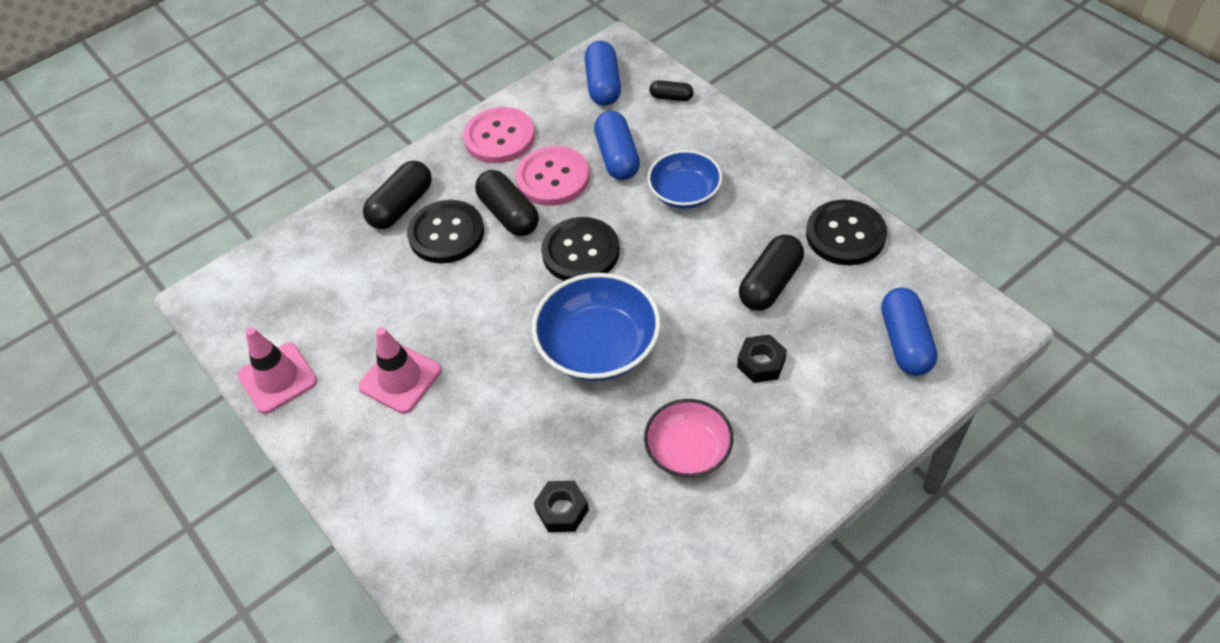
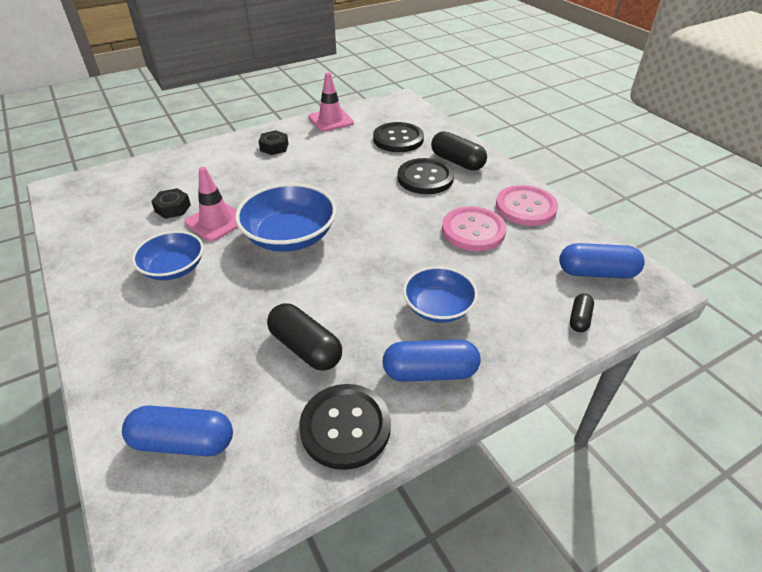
camera: 95 degrees right, 10 degrees down
pink traffic cone [358,327,441,414] -> pink traffic cone moved to [184,167,238,241]
black capsule [475,170,539,236] -> none
black button [541,217,620,281] -> black button moved to [373,122,424,152]
blue capsule [594,111,640,180] -> blue capsule moved to [382,339,481,382]
pink bowl [644,399,733,478] -> blue bowl [132,231,204,280]
black nut [737,334,787,383] -> black nut moved to [258,130,288,155]

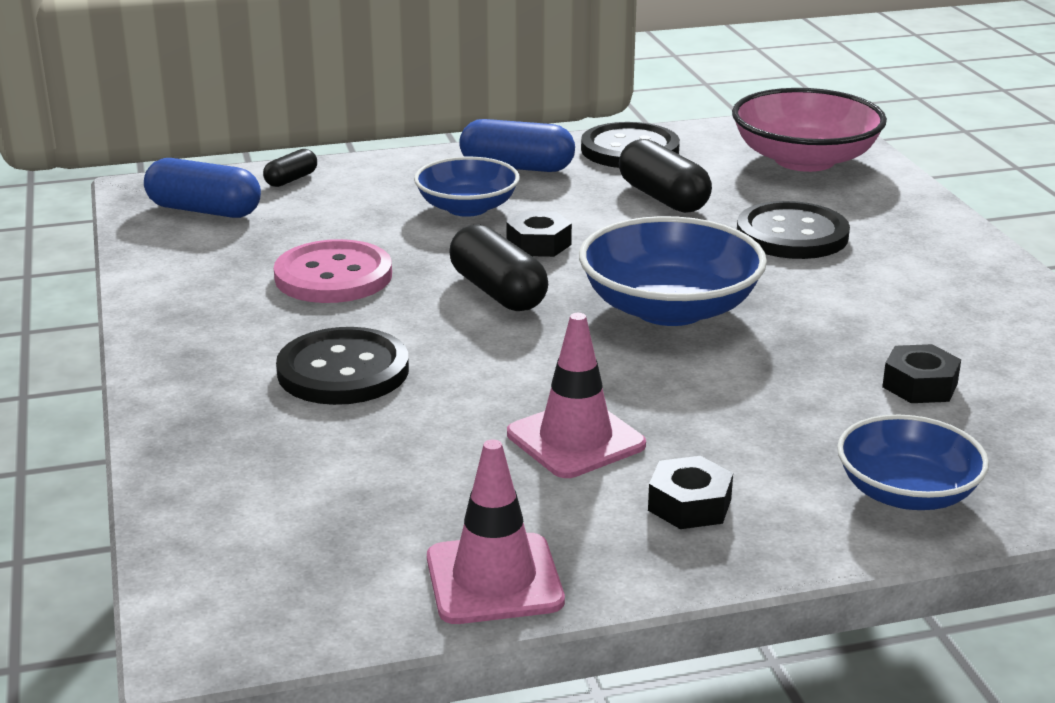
camera: 165 degrees left, 15 degrees down
blue capsule [122,405,233,456] -> pink bowl [732,88,887,172]
blue bowl [132,231,204,280] -> blue bowl moved to [837,415,989,510]
pink traffic cone [184,167,238,241] -> pink traffic cone moved to [507,313,646,478]
black button [373,122,424,152] -> black button moved to [737,201,850,259]
black capsule [431,131,487,171] -> black capsule moved to [449,224,548,311]
pink button [496,185,558,226] -> none
none -> black nut [507,211,572,257]

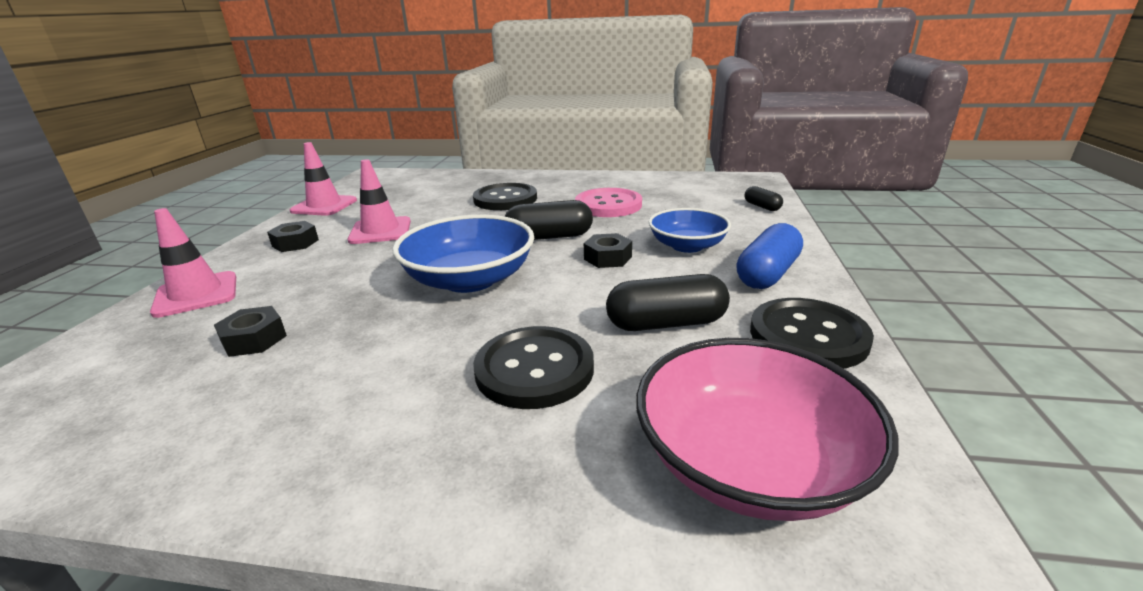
camera: 115 degrees right, 0 degrees up
blue capsule [144,158,261,218] -> none
blue bowl [837,415,989,510] -> pink traffic cone [150,208,236,318]

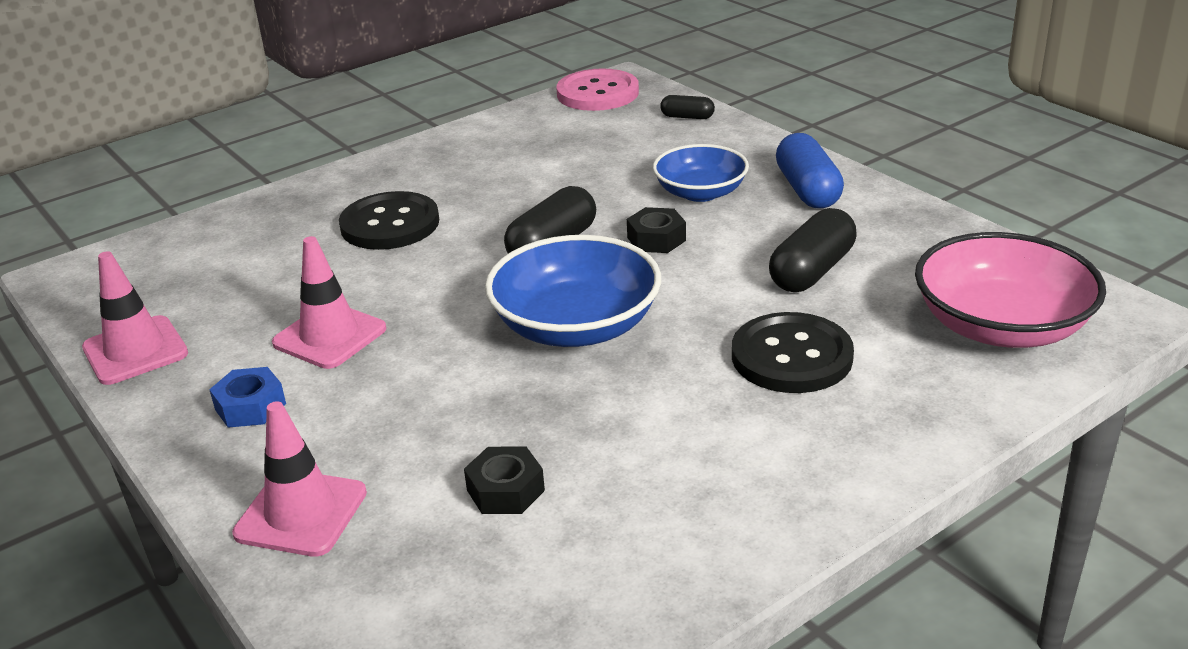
camera: 45 degrees left, 5 degrees up
black nut [267,221,319,252] -> blue nut [209,367,286,428]
pink button [575,188,642,217] -> pink button moved to [556,68,639,111]
black button [750,298,874,369] -> none

